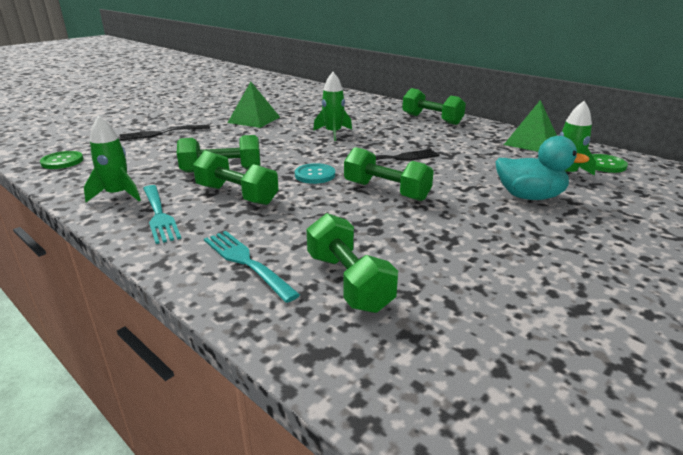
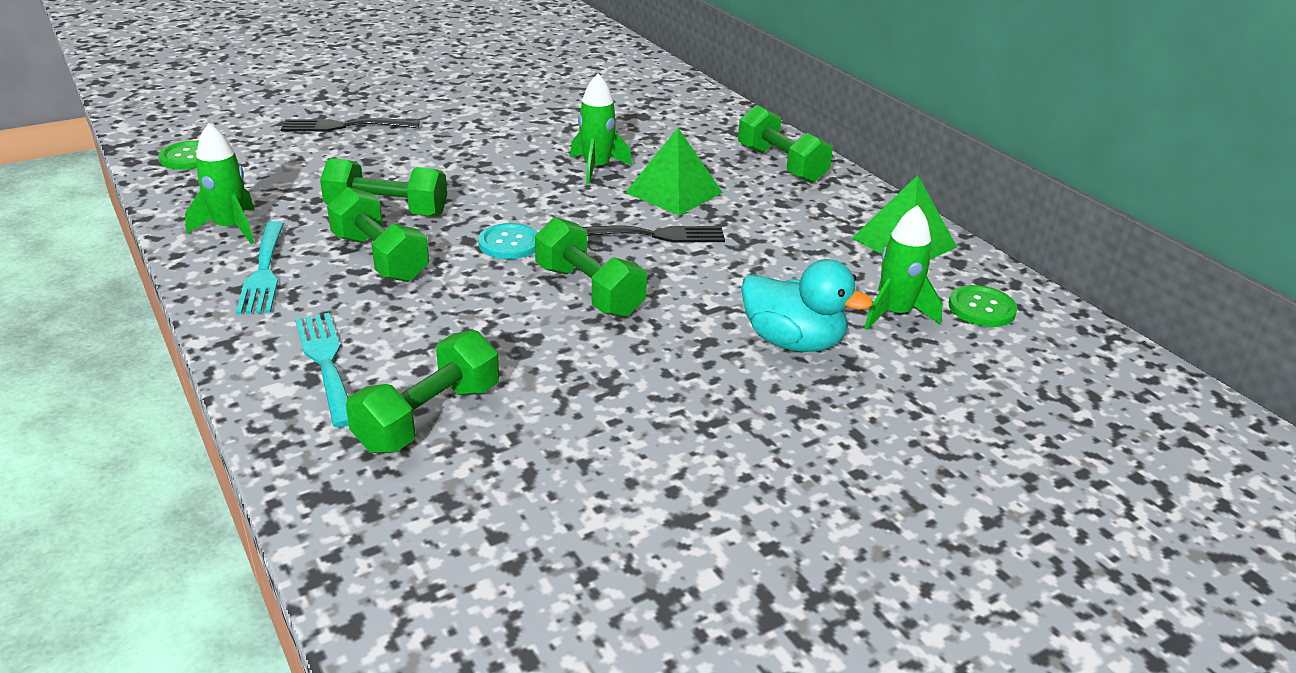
camera: 15 degrees right, 5 degrees up
green pyramid [228,82,280,128] -> green pyramid moved to [625,128,723,216]
green dumbbell [307,213,398,313] -> green dumbbell turned 45 degrees clockwise [346,330,499,453]

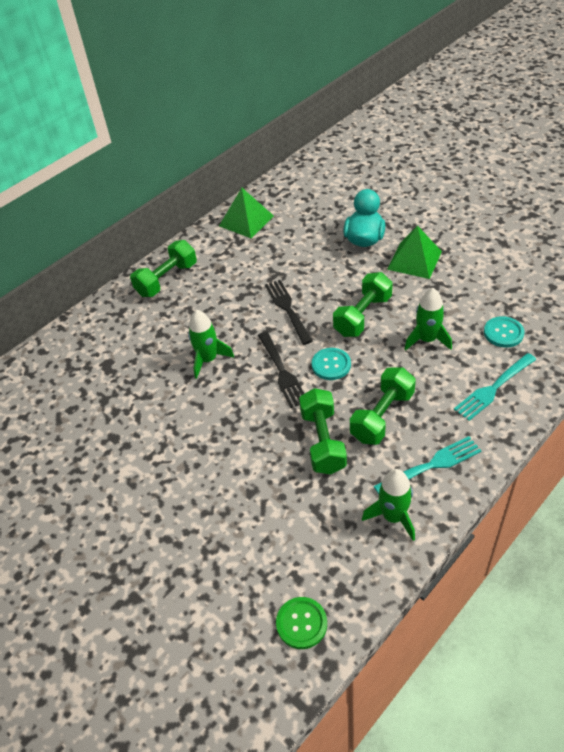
camera: 100 degrees left, 15 degrees up
black fork [281,118,420,131] -> black fork moved to [258,331,305,408]
green dumbbell [346,330,499,453] -> turquoise button [484,316,524,348]
green pyramid [625,128,723,216] -> green pyramid moved to [387,225,442,279]
green rocket [864,205,943,330] -> green rocket moved to [405,288,452,350]
green button [949,285,1018,327] -> none

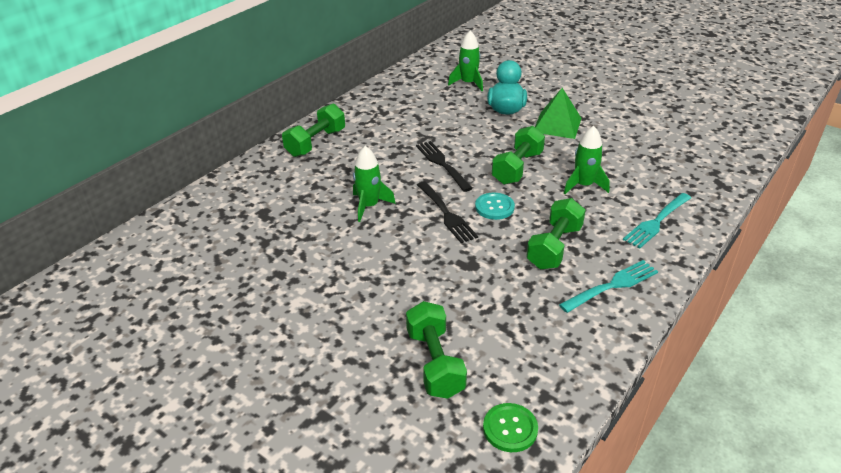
camera: 10 degrees left, 10 degrees down
green pyramid [219,188,274,238] -> none
green dumbbell [299,388,347,474] -> green dumbbell moved to [406,301,467,399]
green rocket [362,469,415,541] -> green rocket moved to [448,31,483,91]
turquoise button [484,316,524,348] -> none

